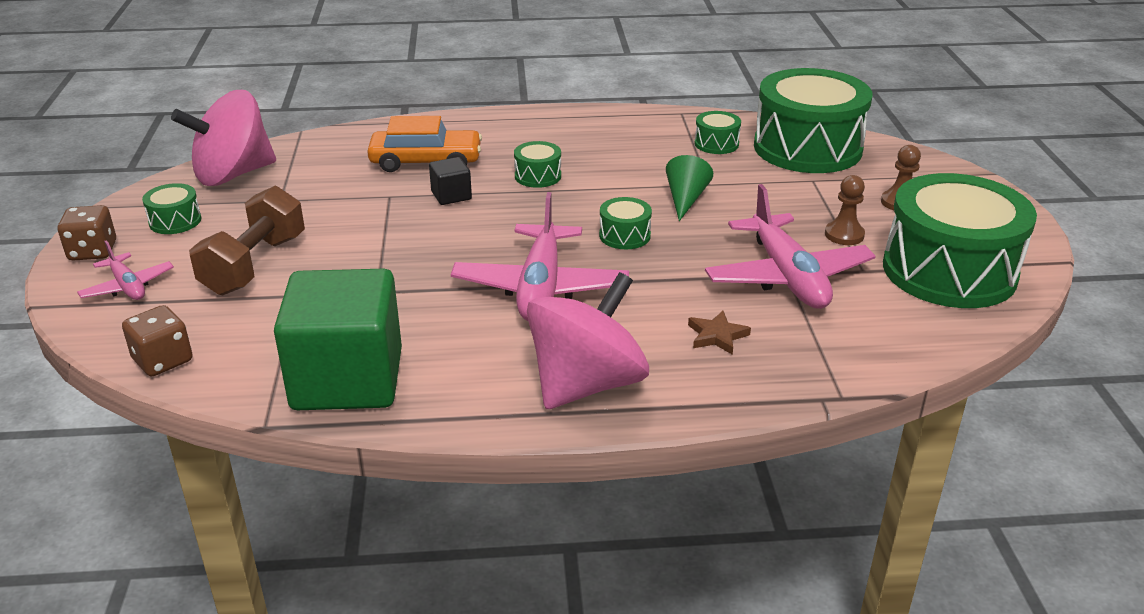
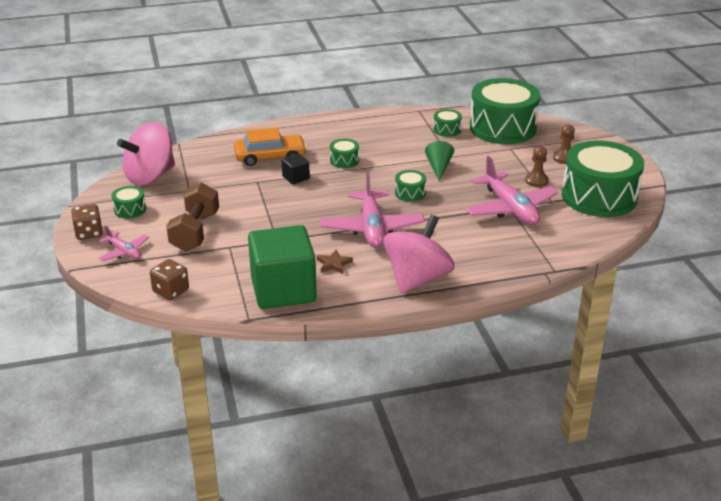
camera: 10 degrees left, 0 degrees up
brown star [688,311,751,355] -> brown star moved to [317,250,353,274]

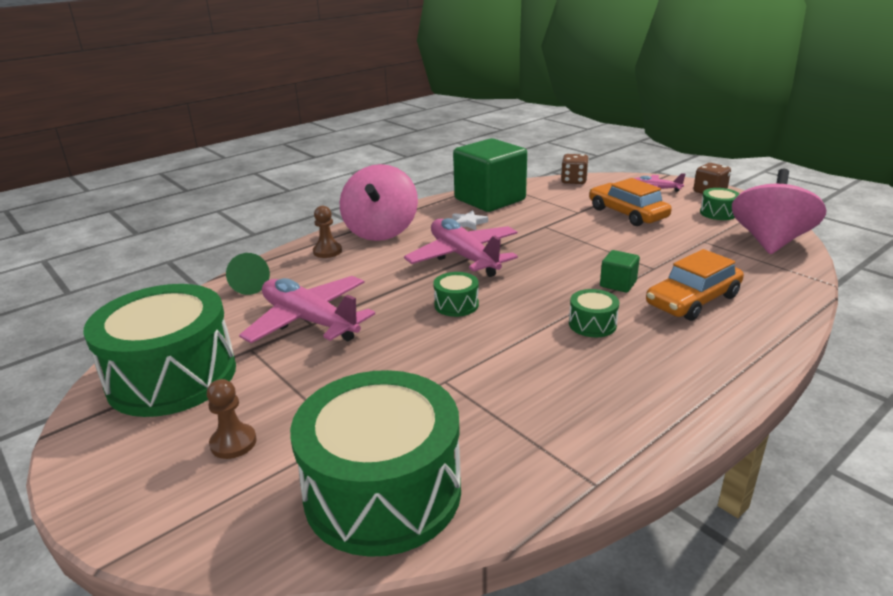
camera: 155 degrees right, 5 degrees down
brown dumbbell [166,182,219,252] -> orange car [589,178,672,226]
black cube [282,154,310,184] -> green cube [600,250,640,293]
brown star [317,250,353,274] -> white star [452,210,488,230]
green cone [425,141,454,181] -> green cone moved to [226,253,270,295]
green drum [433,109,462,137] -> none
brown pawn [525,146,549,187] -> brown pawn moved to [313,206,342,258]

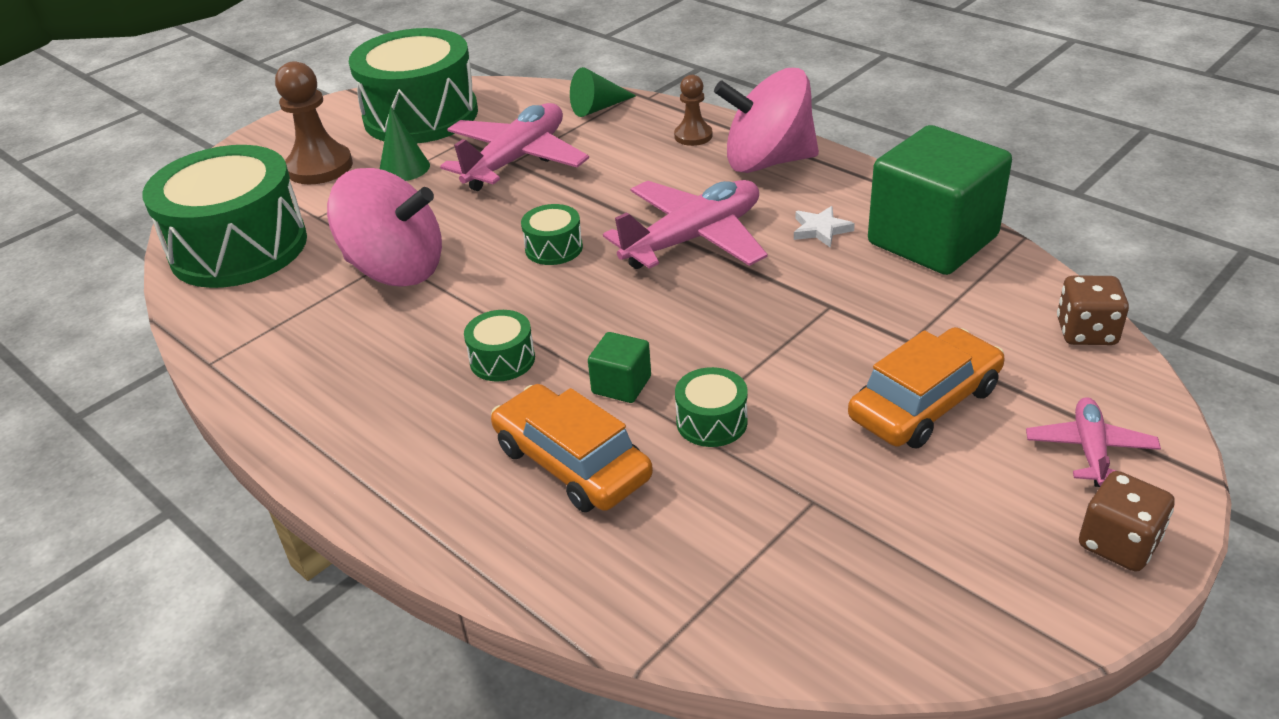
camera: 85 degrees right, 10 degrees up
brown pawn [207,379,257,459] -> brown pawn [275,61,353,184], size x1.70
green drum [700,188,740,220] -> green drum moved to [675,367,748,447]
pink spinning top [732,169,827,254] -> pink spinning top moved to [327,168,442,287]
none -> green cone [380,106,430,181]

